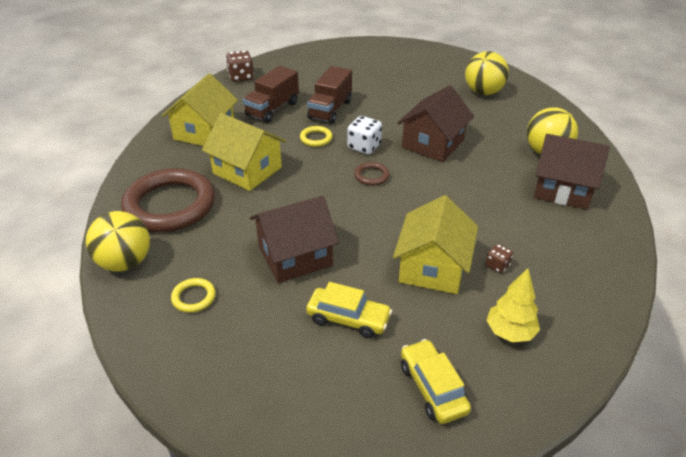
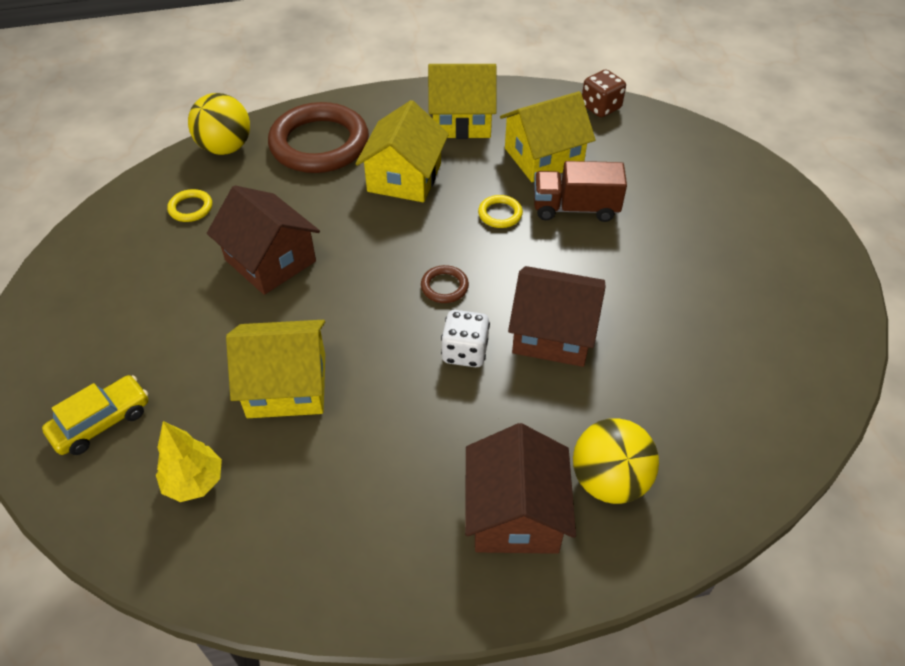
camera: 70 degrees right, 10 degrees up
brown truck [243,65,299,123] -> yellow house [500,91,596,182]
yellow car [306,282,392,338] -> none
white dice [347,116,382,154] -> white dice moved to [441,310,490,367]
yellow ball [465,51,509,95] -> none
brown dice [486,244,513,273] -> none

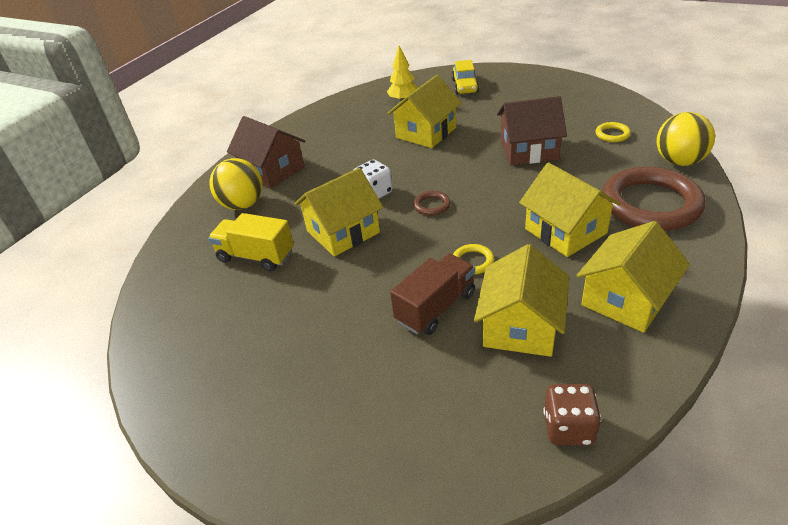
camera: 135 degrees right, 10 degrees down
brown house [508,266,606,367] -> yellow house [294,168,383,257]
none -> yellow truck [208,213,294,271]

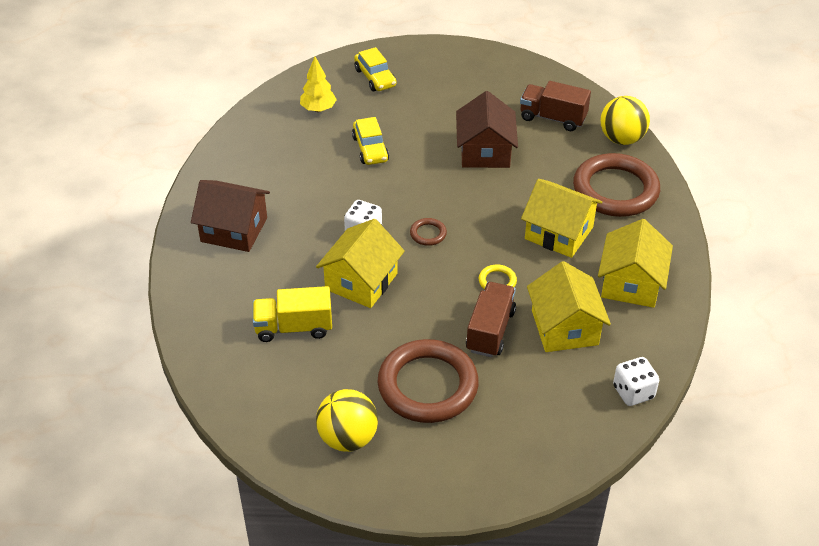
camera: 30 degrees left, 5 degrees up
yellow ball [209,158,263,210] -> yellow ball moved to [316,389,378,452]
yellow house [387,75,462,148] -> yellow car [352,117,389,165]
brown house [497,96,567,165] -> brown house turned 60 degrees counterclockwise [456,91,518,168]
brown dice [543,384,601,445] -> white dice [613,357,659,406]
yellow ring [595,122,631,142] -> brown truck [520,81,591,131]
none -> brown ring [378,339,479,423]

